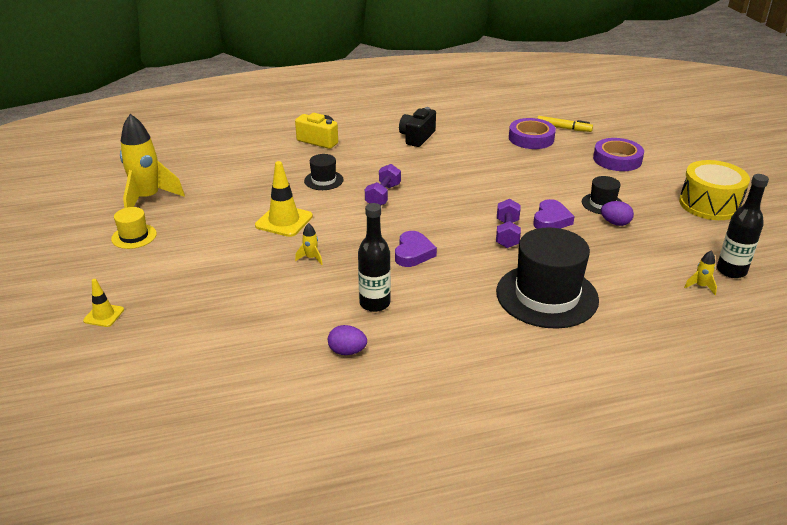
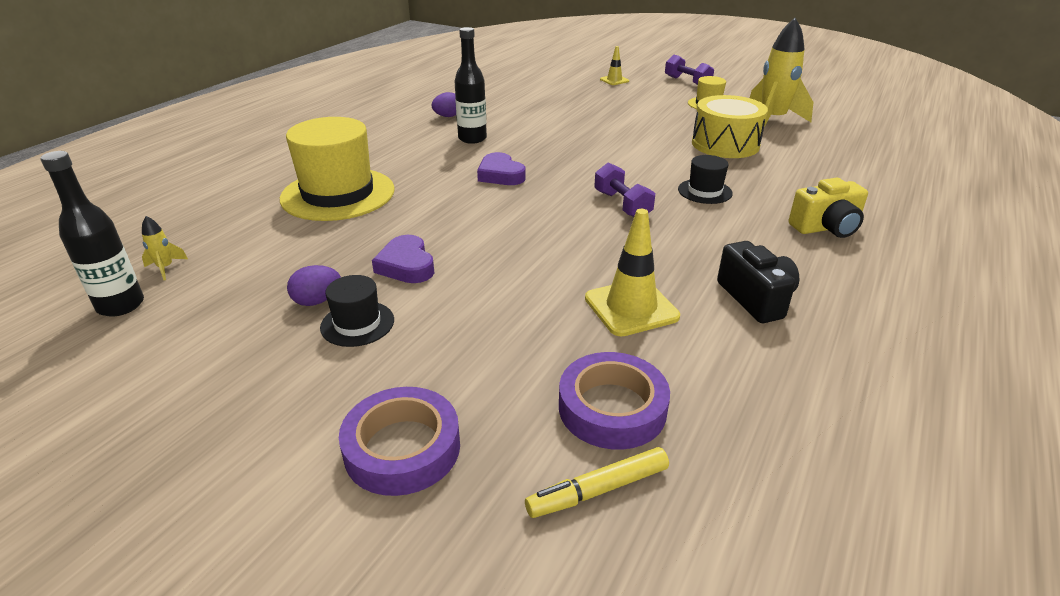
camera: 135 degrees right, 0 degrees up
yellow traffic cone [255,161,313,237] -> yellow traffic cone moved to [585,209,680,337]
yellow rocket [295,223,323,265] -> none
purple dumbbell [496,199,521,248] -> purple dumbbell moved to [665,55,714,85]
black hat [496,227,599,329] -> yellow hat [280,117,395,221]
yellow drum [679,160,750,220] -> yellow drum moved to [692,95,768,158]

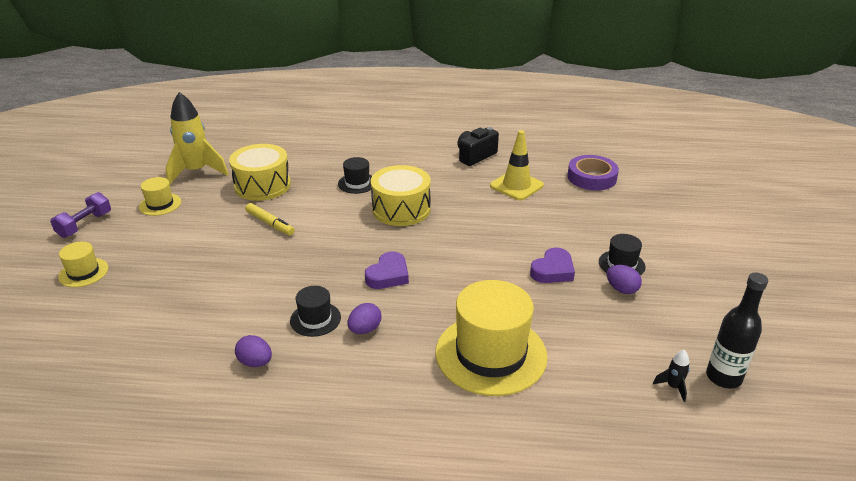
camera: 115 degrees left, 0 degrees up
yellow rocket [142,216,188,280] -> black rocket [653,350,690,402]
purple tape [339,387,460,496] -> none
black bottle [455,27,487,144] -> black hat [290,286,341,337]
yellow marker [525,447,669,518] -> yellow marker moved to [245,203,295,236]
purple dumbbell [594,162,655,217] -> yellow drum [371,165,431,226]
yellow traffic cone [600,46,629,85] -> yellow hat [58,242,108,287]
yellow camera [788,178,868,238] -> none
none -> purple egg [348,303,382,334]

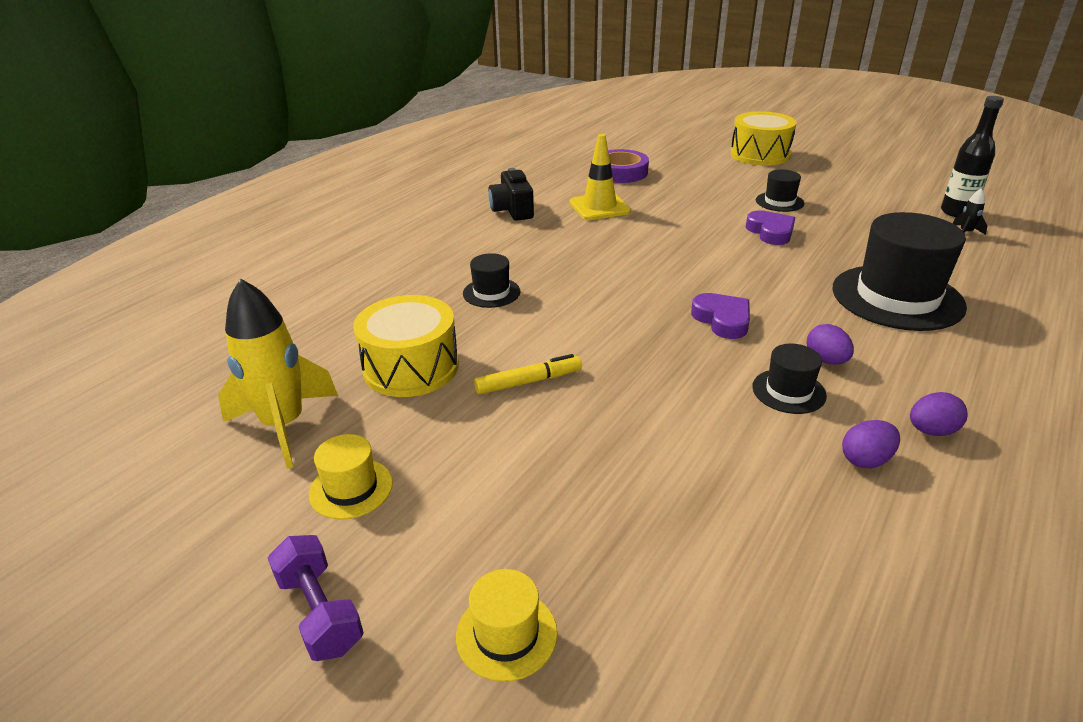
camera: 60 degrees left, 0 degrees up
yellow drum [371,165,431,226] -> yellow drum moved to [730,111,797,166]
yellow hat [435,280,548,396] -> black hat [832,212,967,331]
purple egg [607,265,642,294] -> purple egg moved to [910,392,968,436]

